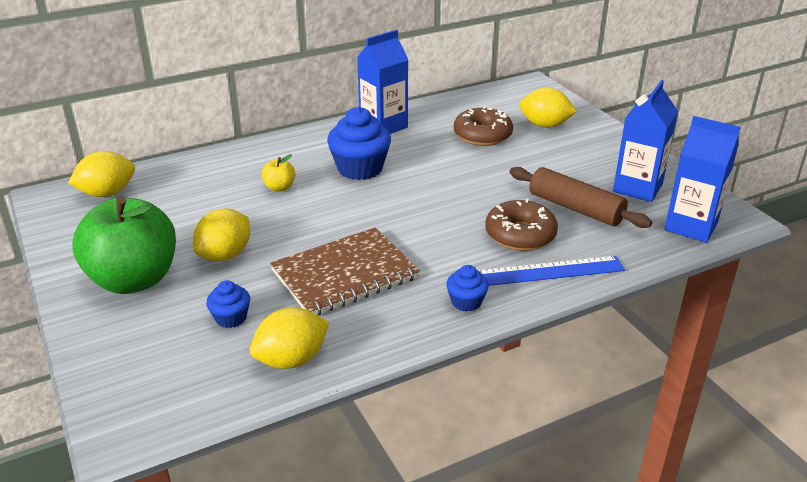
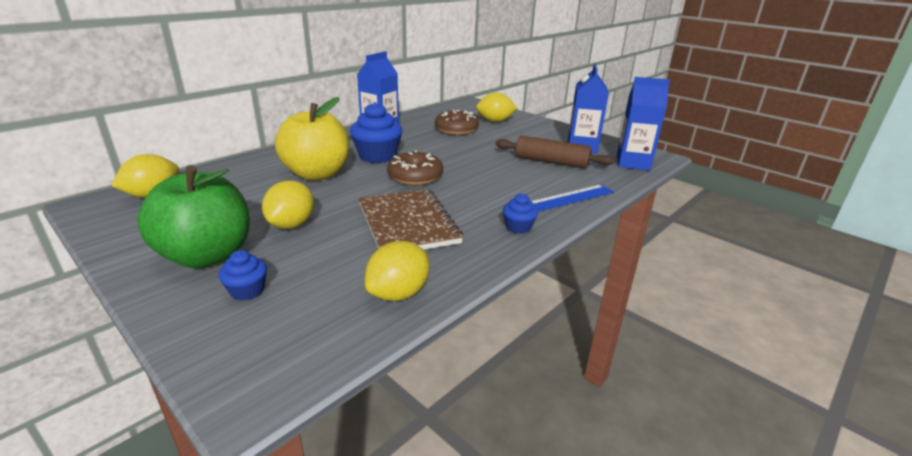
camera: 20 degrees left, 5 degrees down
blue cupcake [206,280,250,328] -> blue cupcake moved to [219,250,267,300]
yellow apple [261,154,296,192] -> yellow apple [275,97,349,181], size x2.46
brown notebook [270,228,420,316] -> brown notebook turned 60 degrees counterclockwise [359,189,463,250]
brown donut [485,199,558,251] -> brown donut moved to [387,150,443,185]

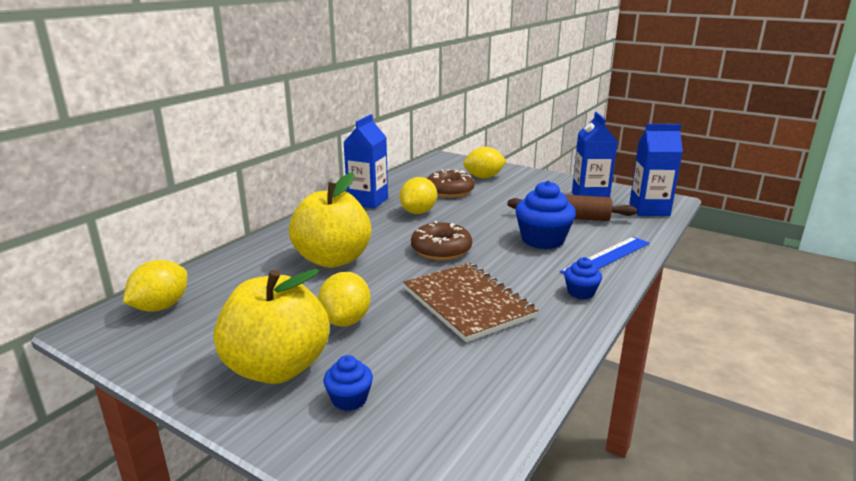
camera: 10 degrees left, 5 degrees down
green apple [137,165,250,269] -> yellow apple [214,269,329,384]
blue cupcake [350,102,402,163] -> blue cupcake moved to [516,180,576,249]
yellow lemon [365,241,429,301] -> yellow lemon moved to [399,177,437,214]

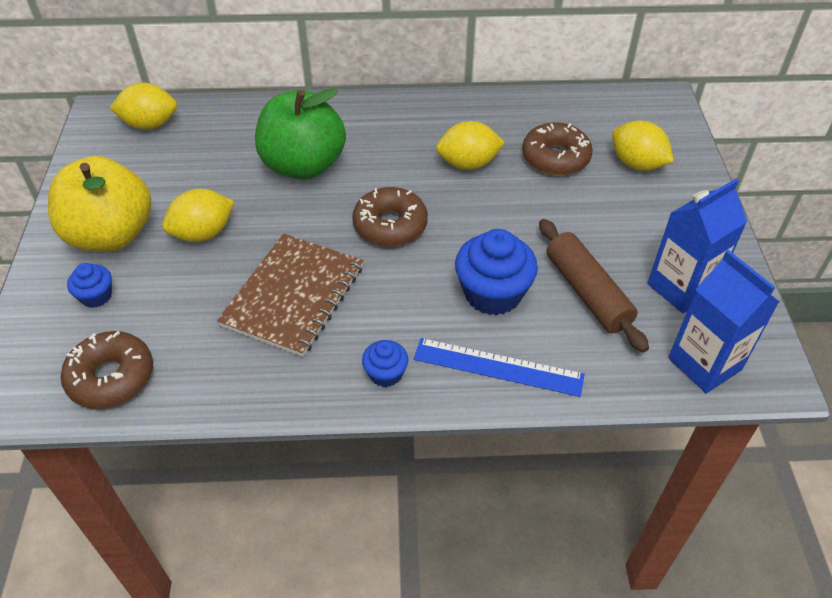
camera: 55 degrees right, 25 degrees up
yellow apple [289,172,371,268] -> green apple [255,88,346,180]
blue carton [343,114,388,209] -> none
none -> brown donut [61,331,153,409]

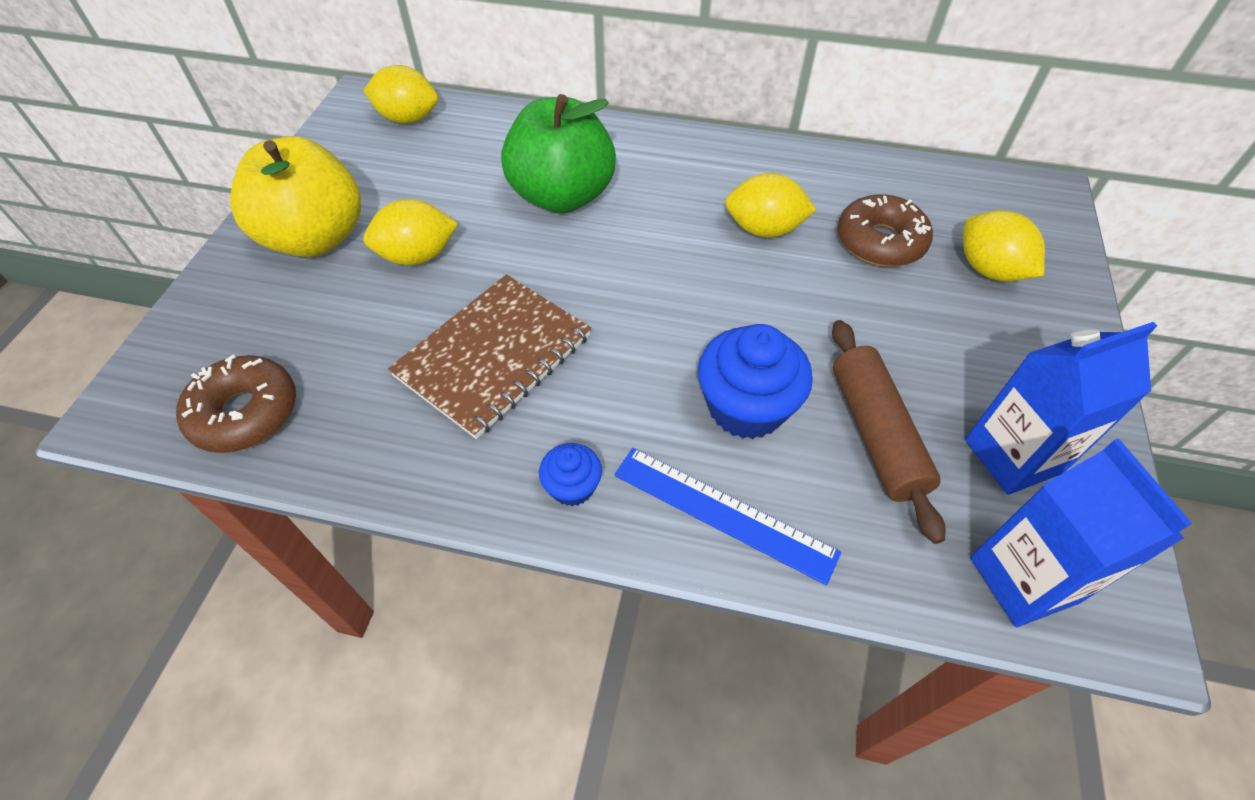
camera: 15 degrees right, 5 degrees up
blue cupcake [67,263,112,308] -> none
brown donut [352,187,428,247] -> none

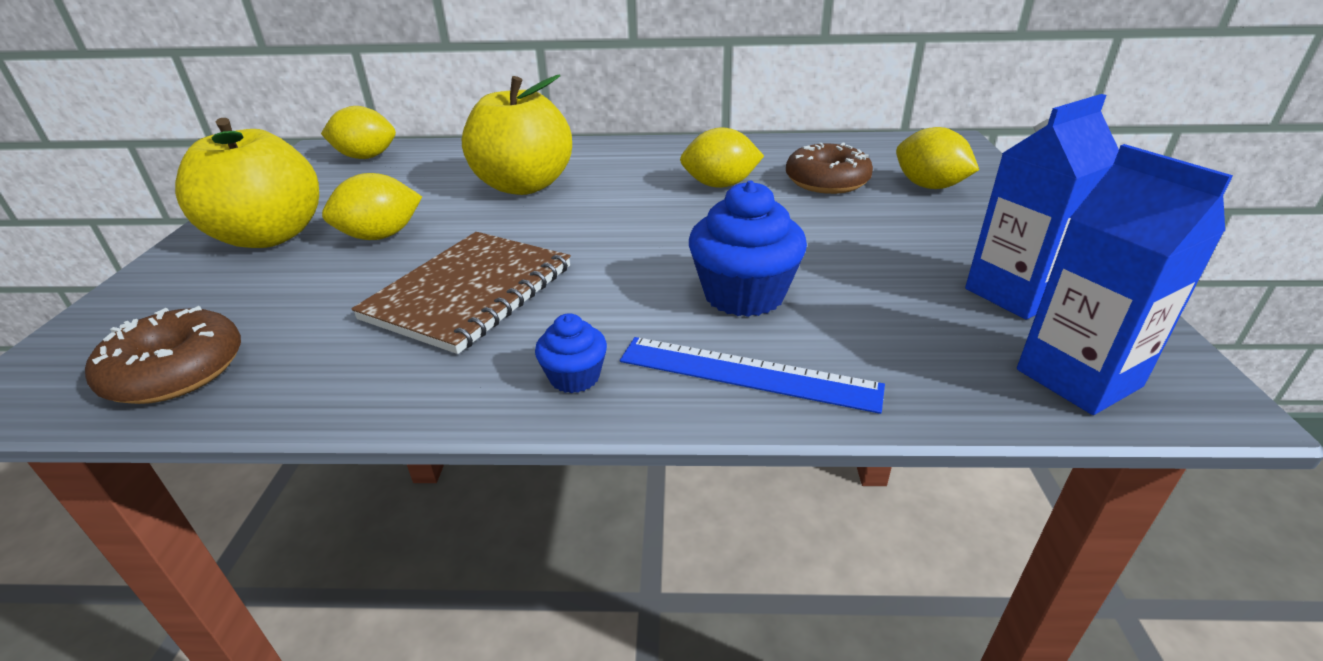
camera: 10 degrees left, 20 degrees down
green apple [501,94,616,213] -> yellow apple [462,75,572,195]
brown rolling pin [832,320,946,544] -> none

